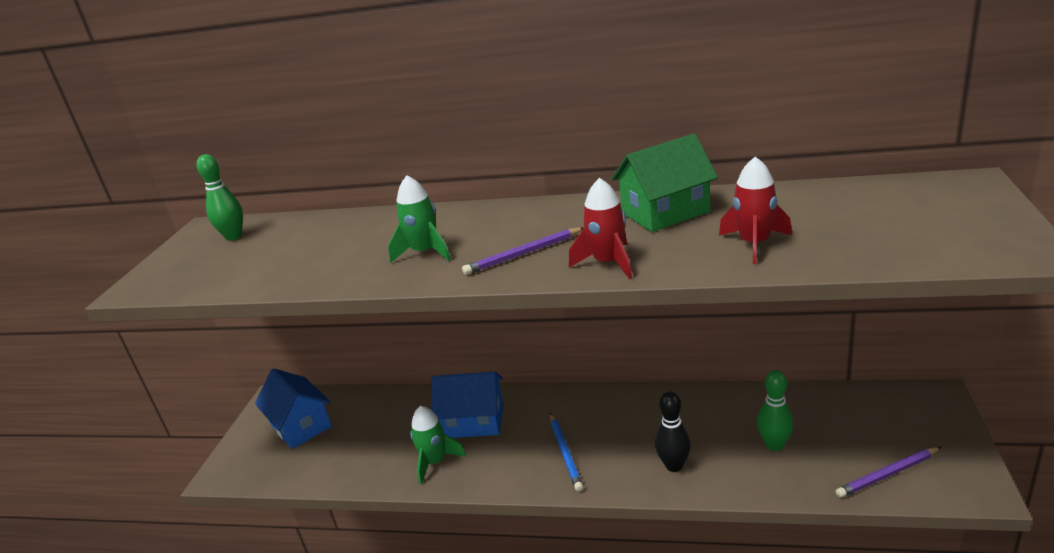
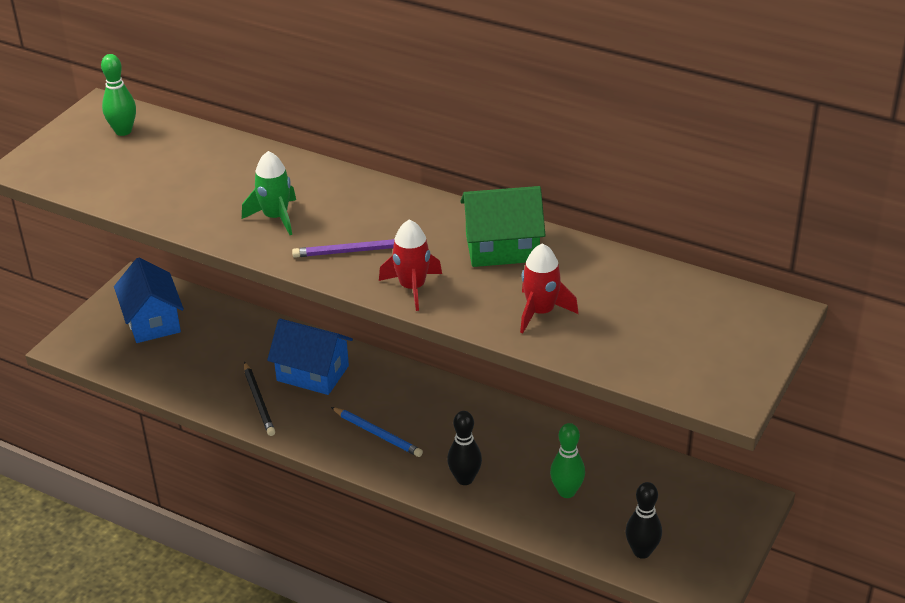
camera: 15 degrees right, 10 degrees up
green rocket [410,406,466,485] -> black pencil [244,362,275,436]
blue pencil [550,414,583,492] -> blue pencil turned 60 degrees counterclockwise [331,407,423,457]
purple pencil [835,447,941,498] -> black bowling pin [626,482,662,559]

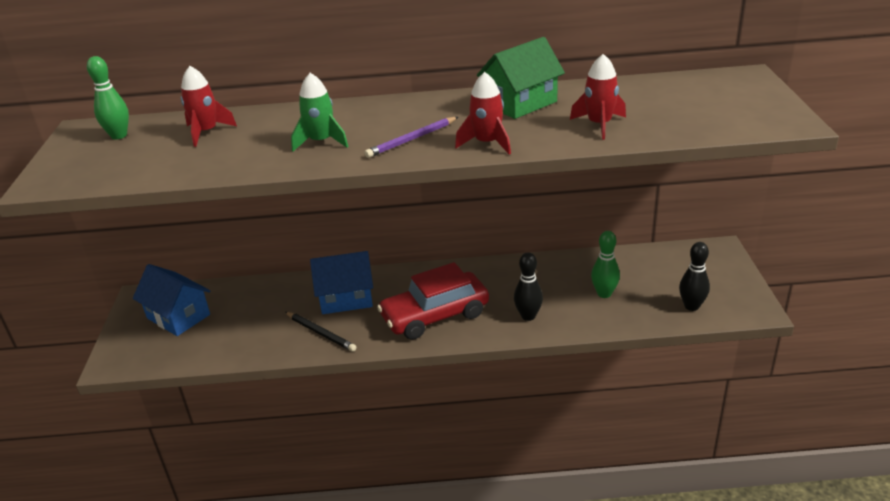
camera: 30 degrees left, 5 degrees down
blue pencil [331,407,423,457] -> red car [377,262,489,340]
none -> red rocket [181,66,237,147]

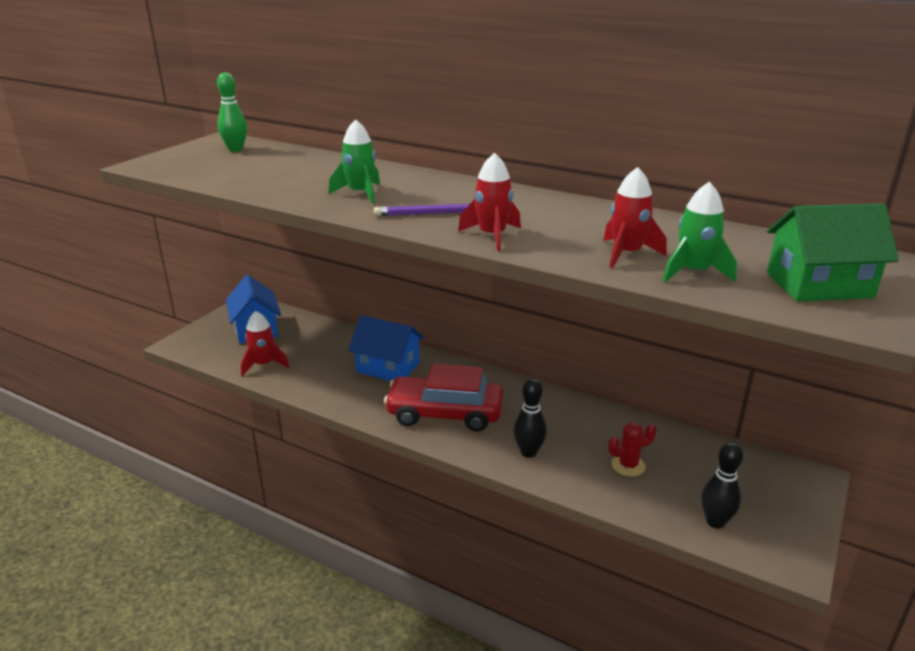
camera: 30 degrees right, 5 degrees down
red rocket [181,66,237,147] -> red rocket moved to [241,311,289,376]
black pencil [285,312,356,352] -> none
green house [477,37,565,119] -> green house moved to [767,203,899,301]
green bowling pin [591,231,620,298] -> red cactus [608,422,656,476]
none -> green rocket [663,182,737,282]

